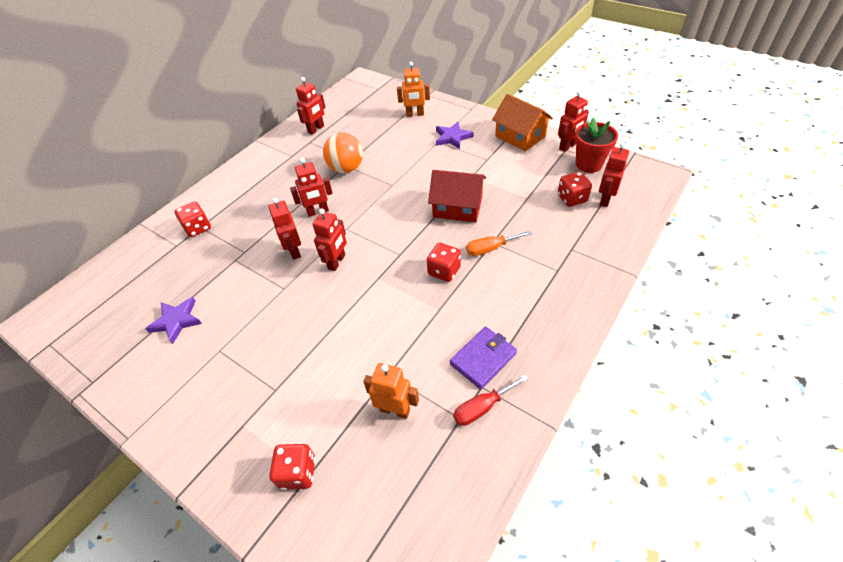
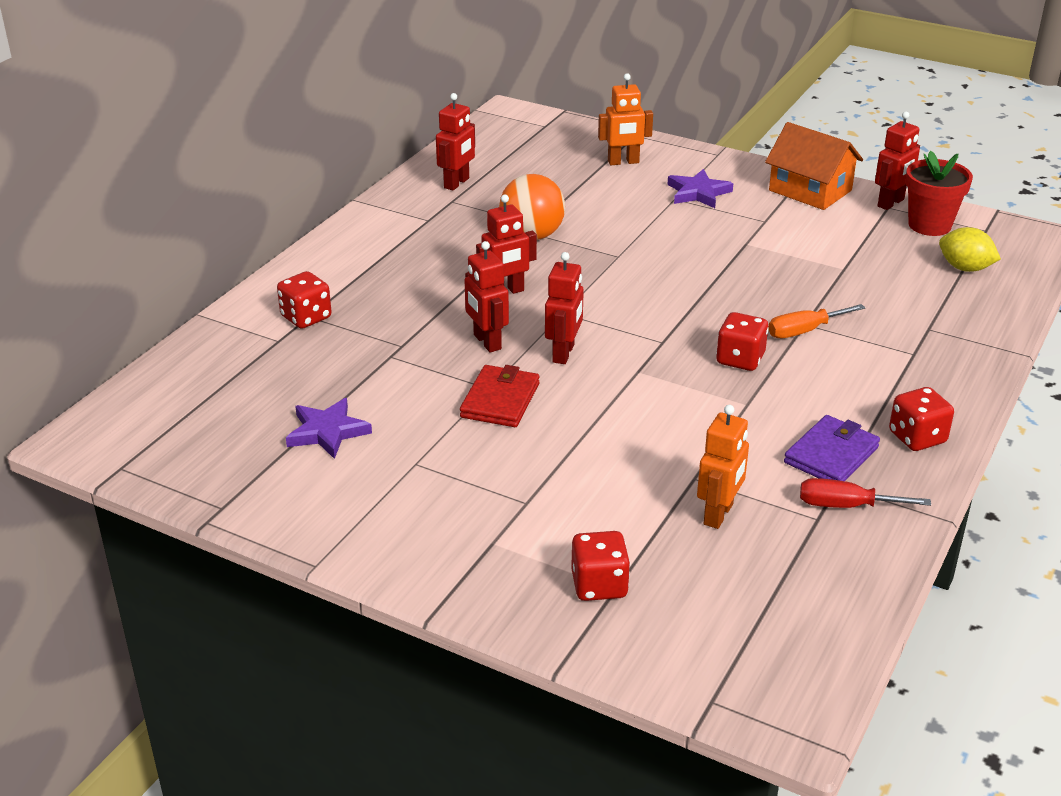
camera: 10 degrees left, 15 degrees down
orange robot [363,363,419,419] -> orange robot turned 105 degrees clockwise [697,405,749,529]
red house [428,170,486,222] -> none
red screwdriver [453,374,529,426] -> red screwdriver turned 45 degrees clockwise [800,478,931,508]
red dice [558,172,592,207] -> red dice moved to [889,387,954,451]
red robot [599,142,629,207] -> yellow lemon [939,227,1001,272]
none -> red wallet [460,365,539,427]

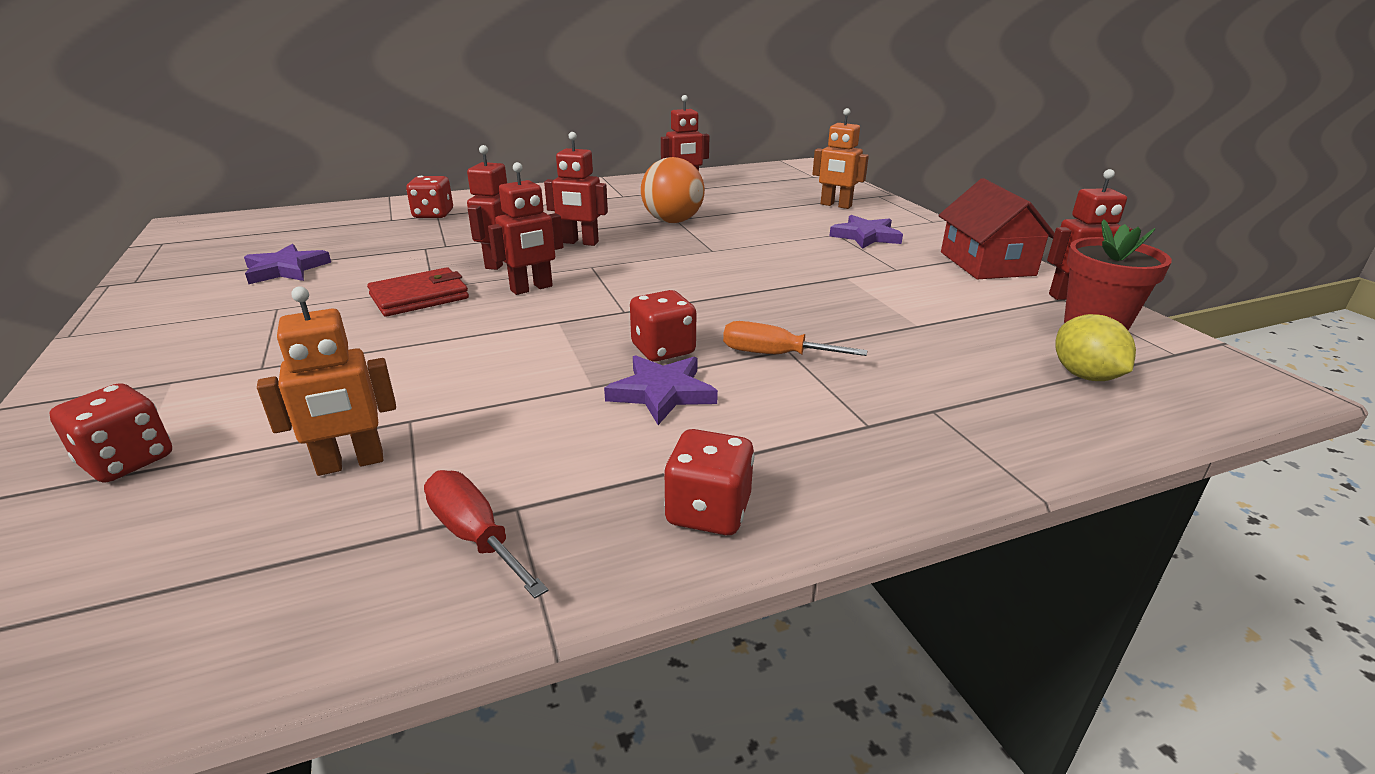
camera: 40 degrees right, 5 degrees down
orange house [765,122,863,210] -> red house [938,178,1055,279]
purple wallet [784,415,880,481] -> none
none -> purple star [604,355,718,425]

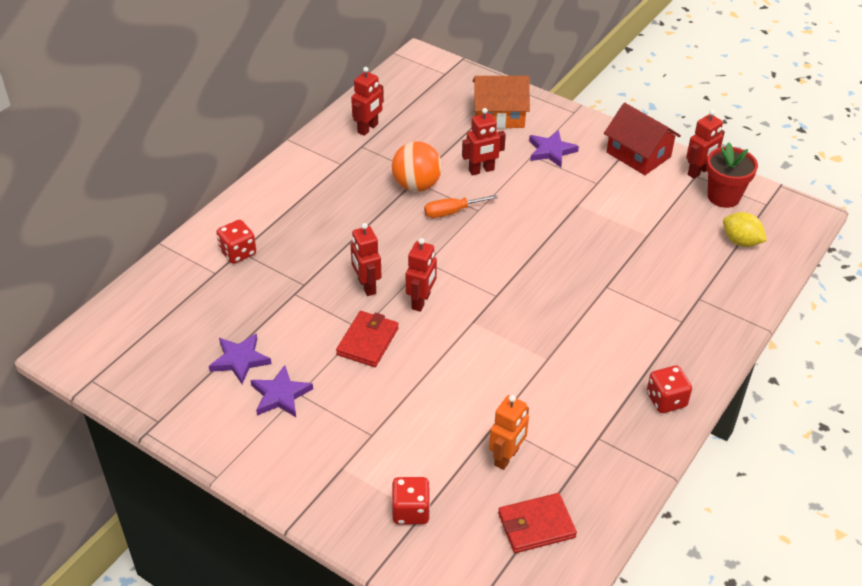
camera: 35 degrees left, 15 degrees up
red screwdriver [424,470,548,598] -> none
red robot [544,132,608,246] -> red robot moved to [462,108,506,175]
purple star [604,355,718,425] -> purple star moved to [250,365,313,417]
red dice [630,290,696,362] -> none
orange screwdriver [723,321,867,356] -> orange screwdriver moved to [424,195,498,218]
orange robot [812,108,869,209] -> orange house [473,76,530,129]
none -> red wallet [498,493,577,553]

